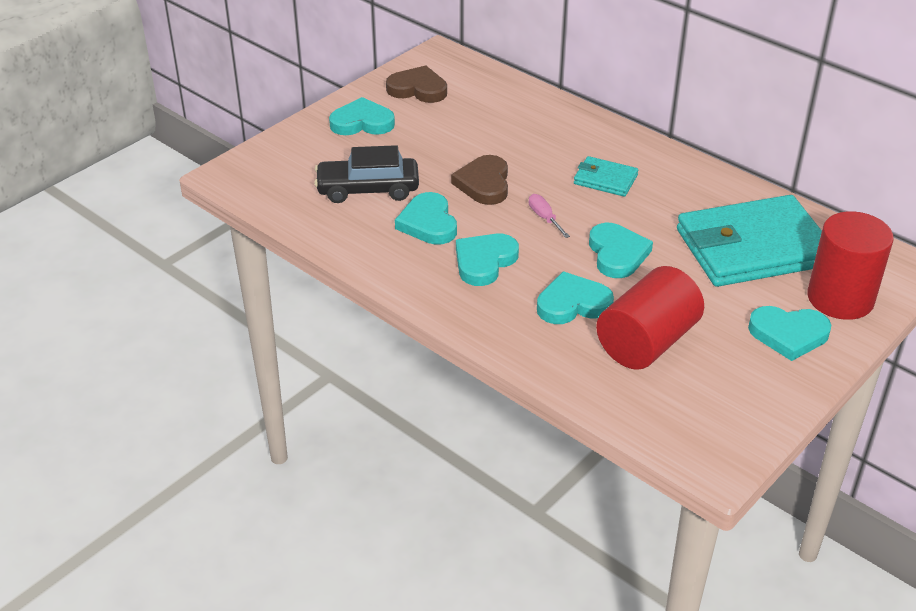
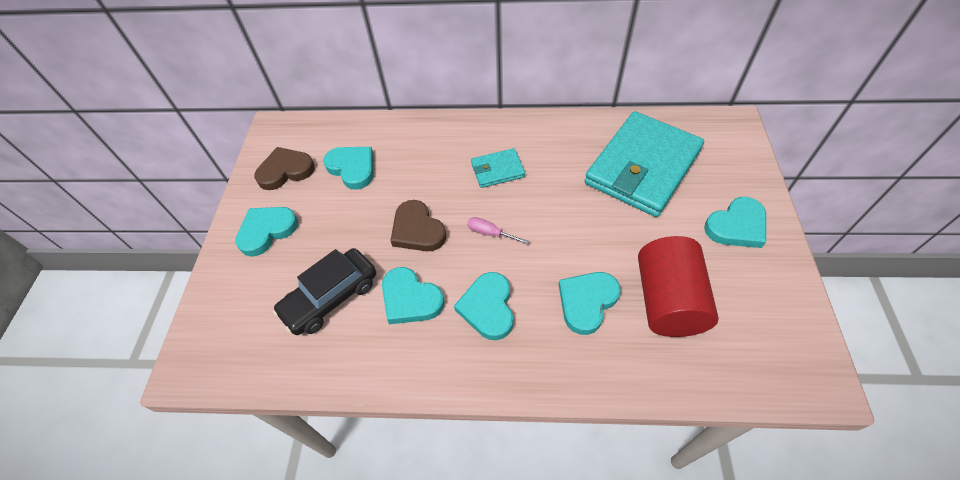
camera: 35 degrees left, 15 degrees up
turquoise heart [589,223,653,278] -> turquoise heart moved to [323,147,373,190]
red cylinder [807,211,894,320] -> none

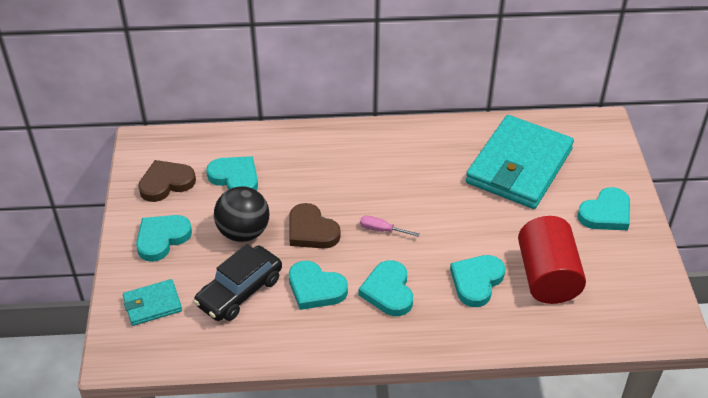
camera: 10 degrees left, 10 degrees down
turquoise wallet [471,148,525,188] -> turquoise wallet moved to [123,279,182,326]
none -> black ball [214,186,270,242]

